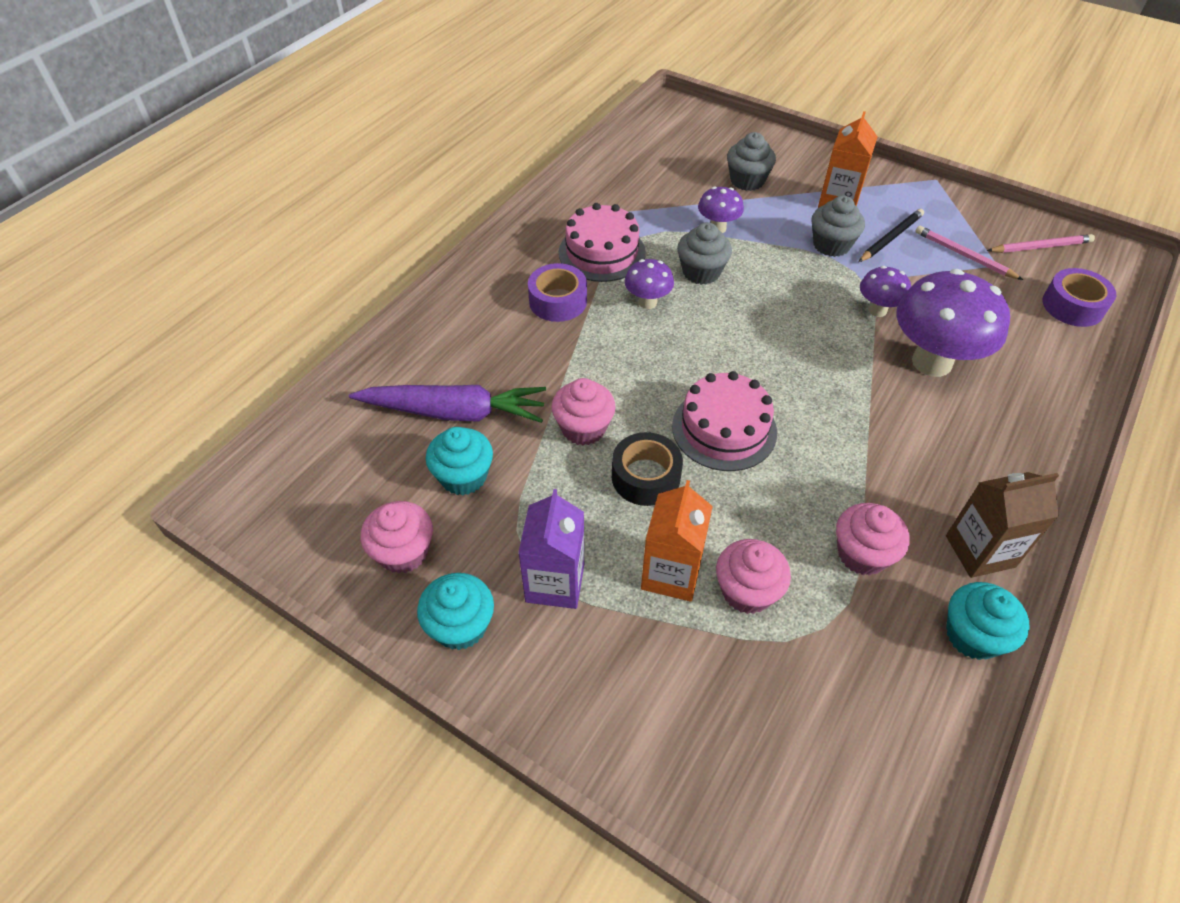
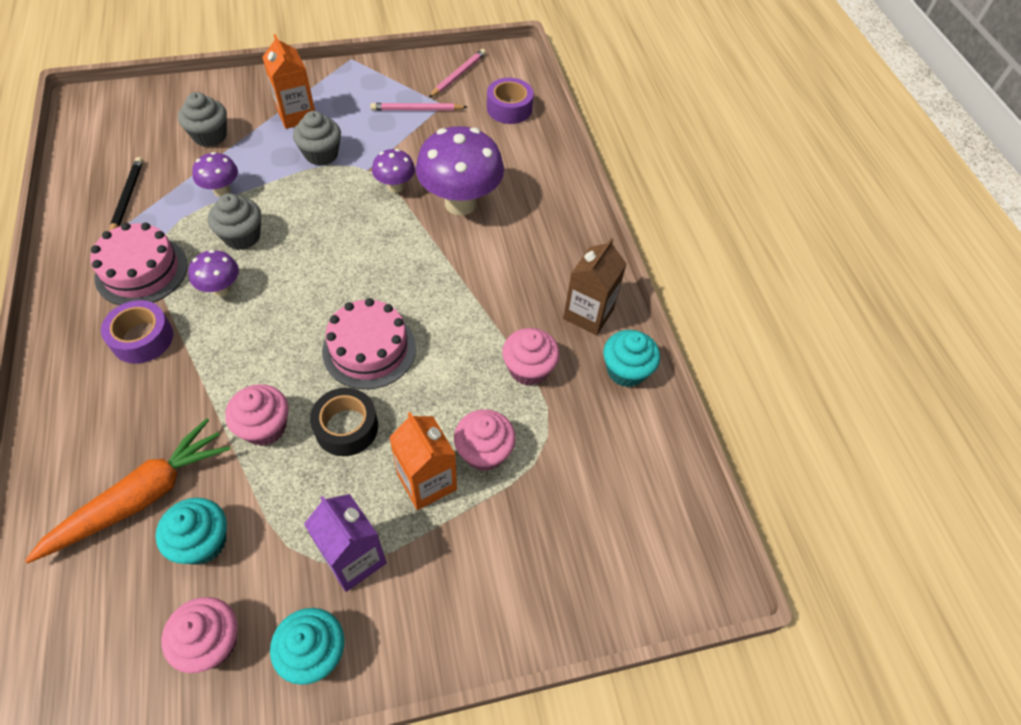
camera: 50 degrees left, 5 degrees up
purple carrot [349,385,546,423] -> orange carrot [25,418,231,563]
black pencil [858,209,924,262] -> black pencil moved to [110,157,143,230]

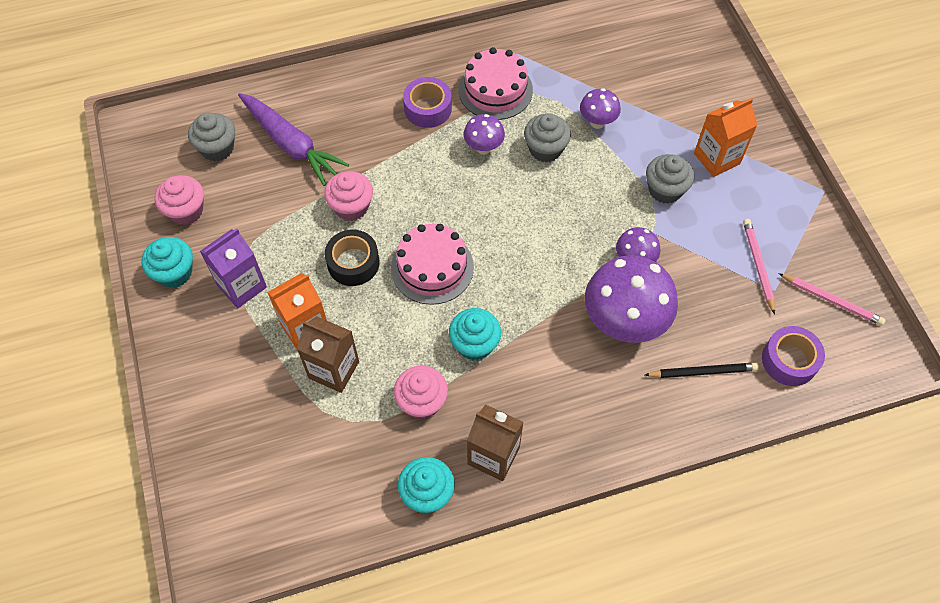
camera: 90 degrees right, 5 degrees up
orange carrot [25,418,231,563] -> purple carrot [238,93,349,186]
black pencil [110,157,143,230] -> black pencil moved to [645,363,759,378]
turquoise cupcake [156,498,227,565] -> turquoise cupcake moved to [449,308,501,361]
grey cupcake [178,92,227,147] -> grey cupcake moved to [188,112,235,162]
pink cupcake [454,409,516,471] -> brown carton [297,316,359,393]

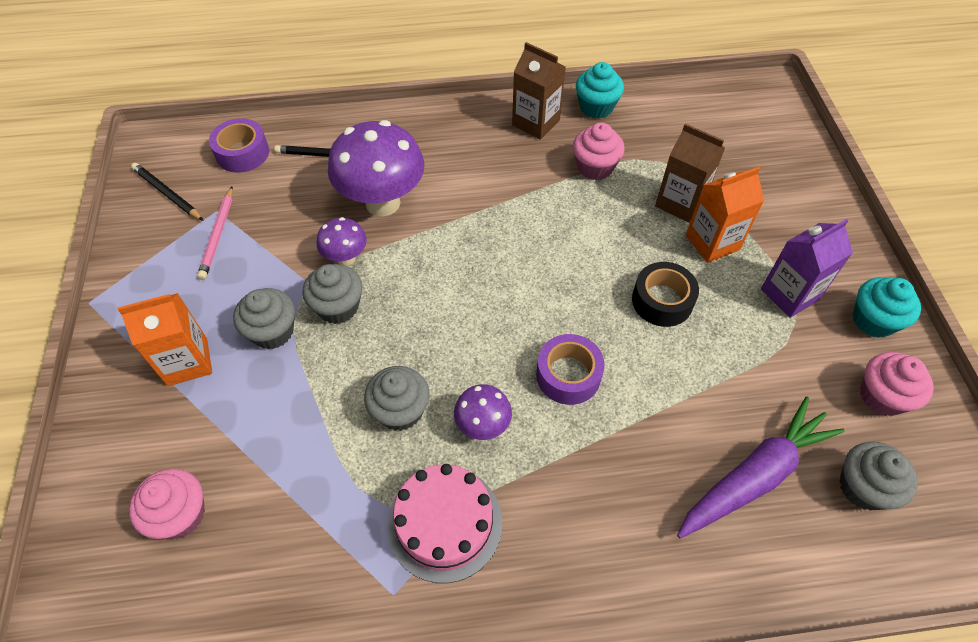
camera: 170 degrees left, 5 degrees down
purple carrot [238,93,349,186] -> purple carrot turned 90 degrees clockwise [677,397,845,538]
pink cupcake [324,171,373,221] -> pink cupcake moved to [129,468,205,539]
pink cake [391,224,474,305] -> none
purple tape [403,77,452,128] -> purple tape moved to [536,334,605,405]
turquoise cupcake [449,308,501,361] -> none
purple mushroom [580,88,621,129] -> none
pink pencil [778,273,886,326] -> black pencil [131,163,204,221]
none -> grey cupcake [302,264,362,324]

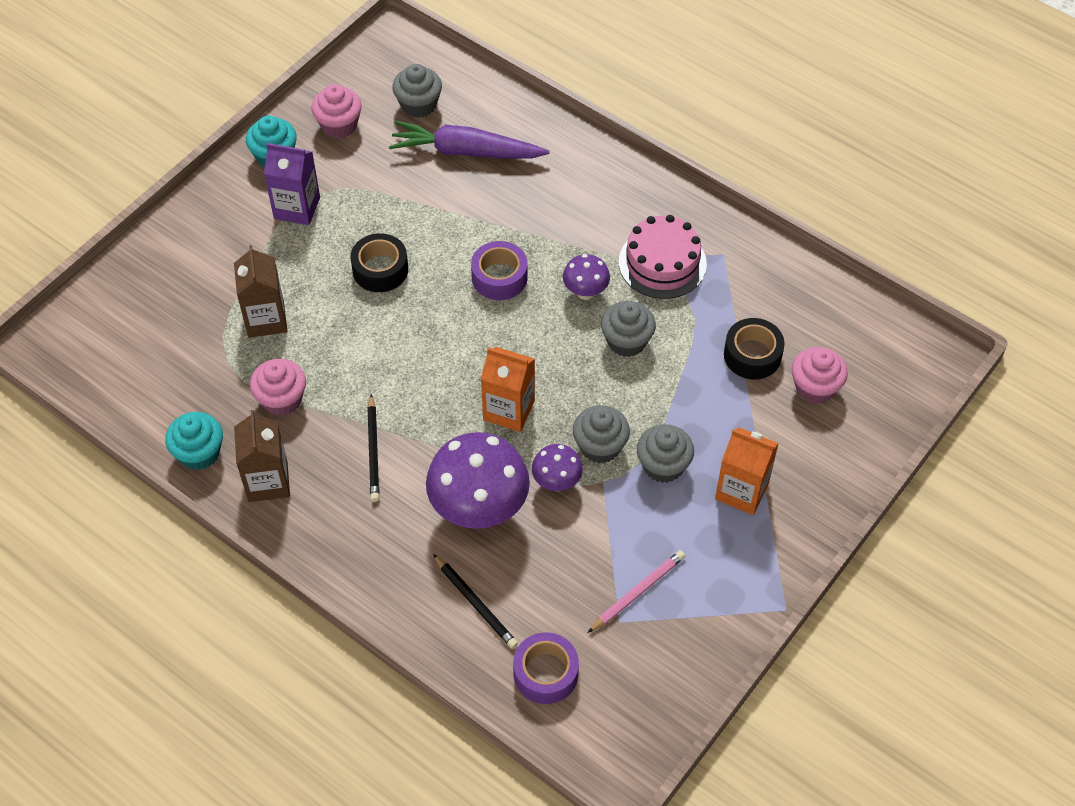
camera: 135 degrees left, 0 degrees up
black pencil [131,163,204,221] -> black pencil moved to [367,394,380,502]
orange carton [686,167,764,263] -> orange carton moved to [481,347,535,432]
none -> black tape [724,318,785,380]

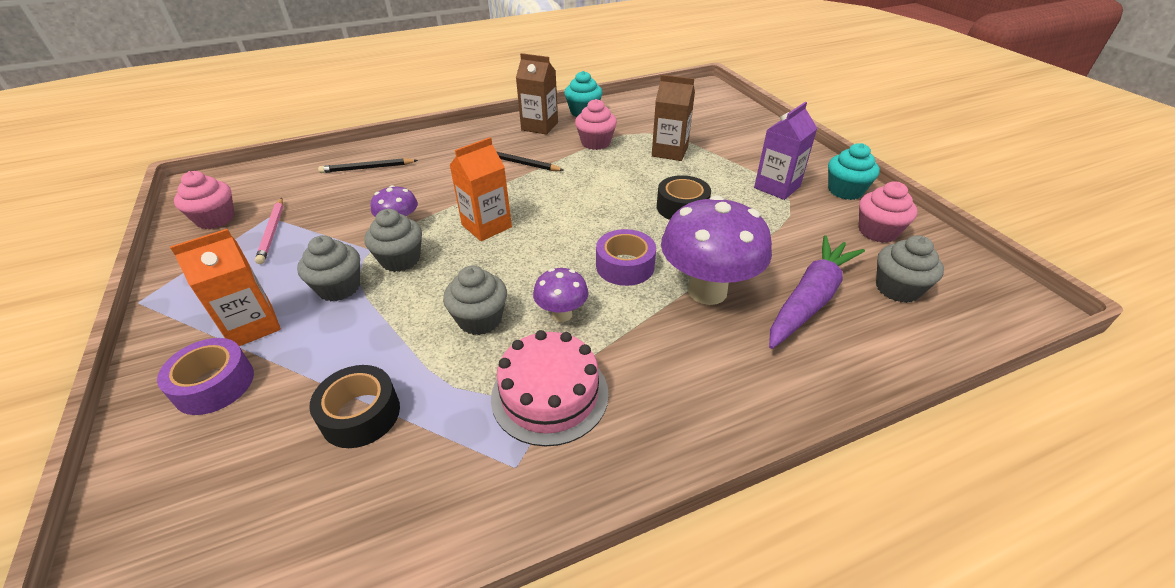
camera: 120 degrees right, 15 degrees down
purple mushroom [426,432,530,529] -> purple mushroom moved to [661,195,772,305]
purple tape [513,632,579,704] -> purple tape moved to [157,338,254,415]
pink cupcake [792,347,848,404] -> pink cupcake moved to [174,171,235,229]

